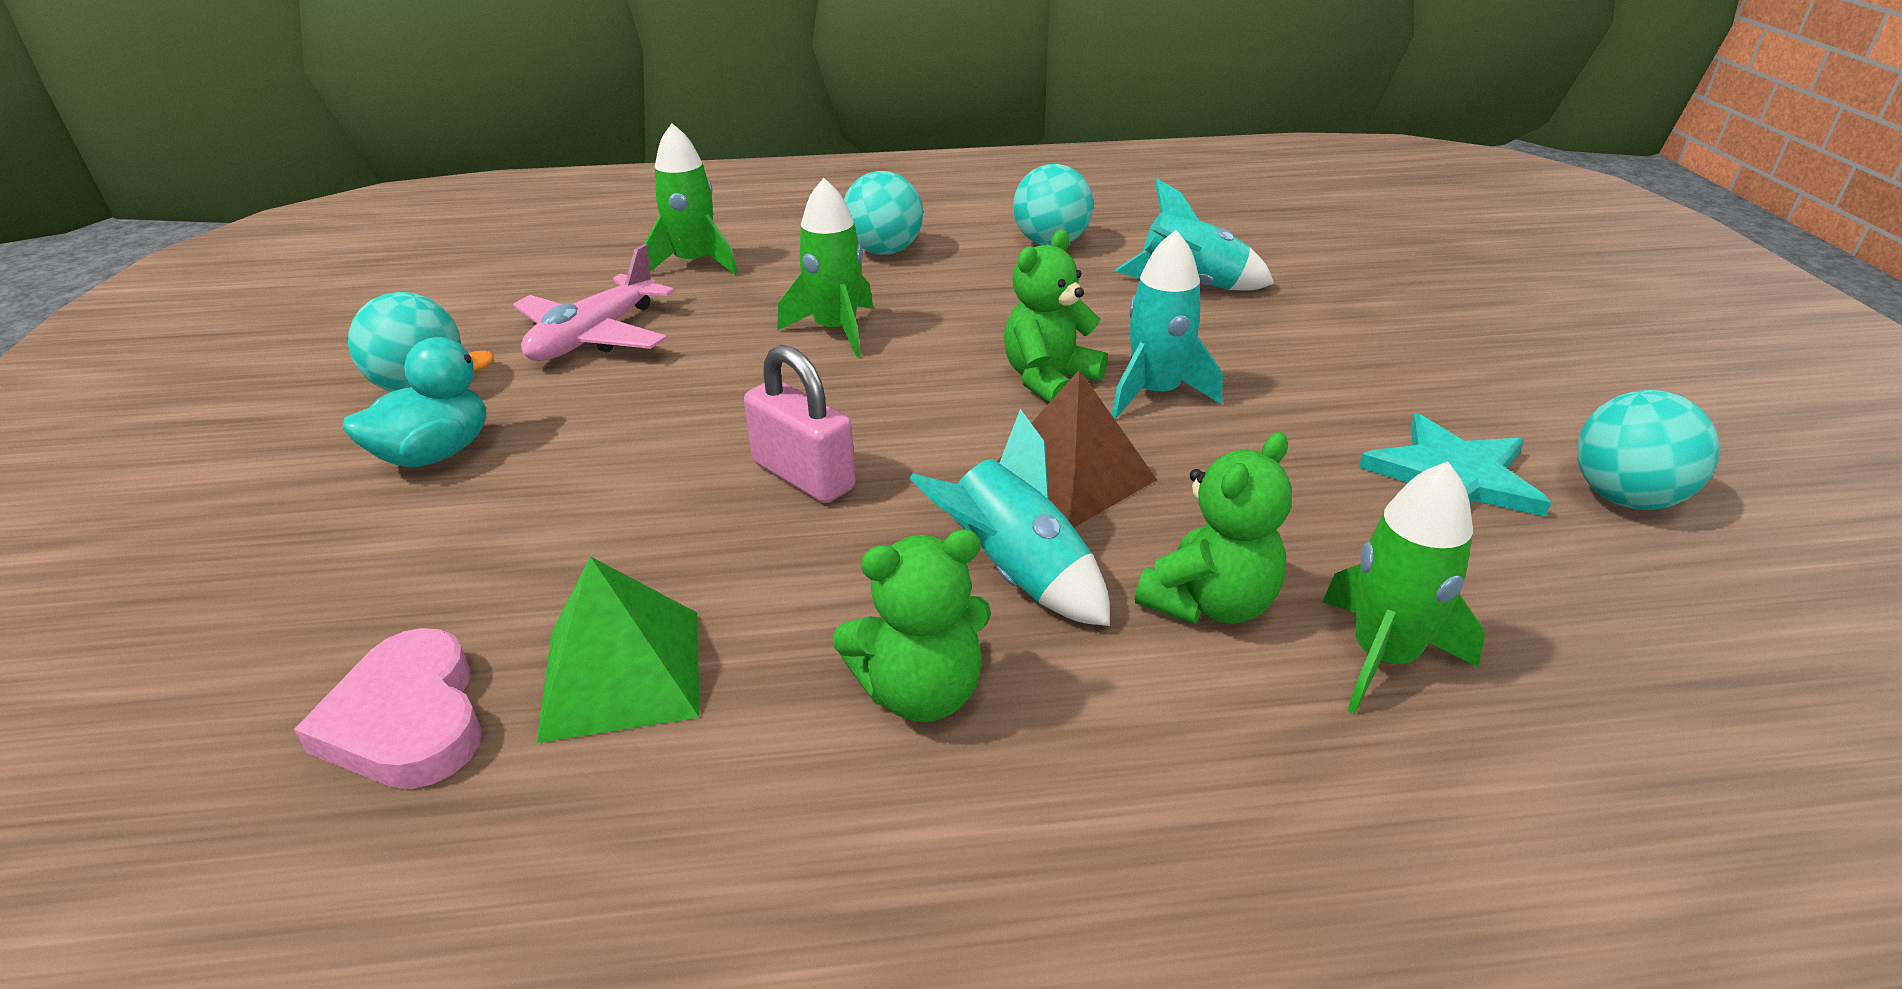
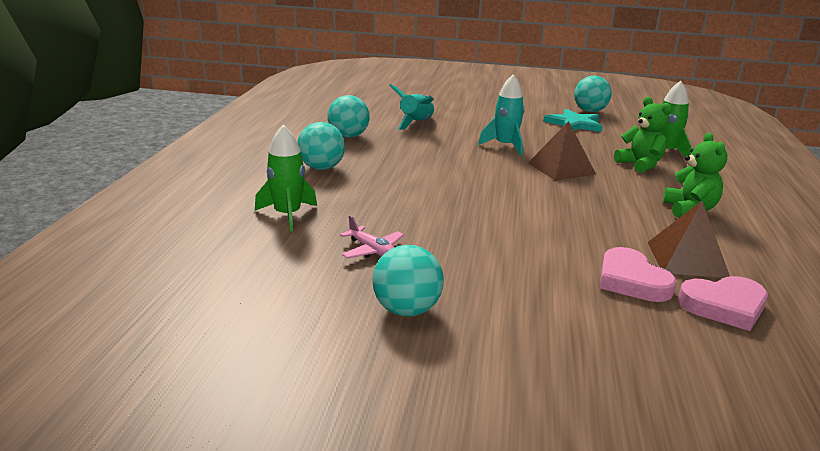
camera: 75 degrees left, 10 degrees down
turquoise duck [343,337,494,467] -> none
pink plane [513,244,675,361] -> pink plane [340,215,404,259], size x0.61
green pyramid [537,556,700,743] -> brown pyramid [648,201,730,278]
pink padlock [744,345,856,503] -> none
green rocket [777,178,873,357] -> none
turquoise rocket [909,409,1110,626] -> none
green teddy bear [1004,230,1108,403] -> none
none -> pink heart [600,247,677,302]

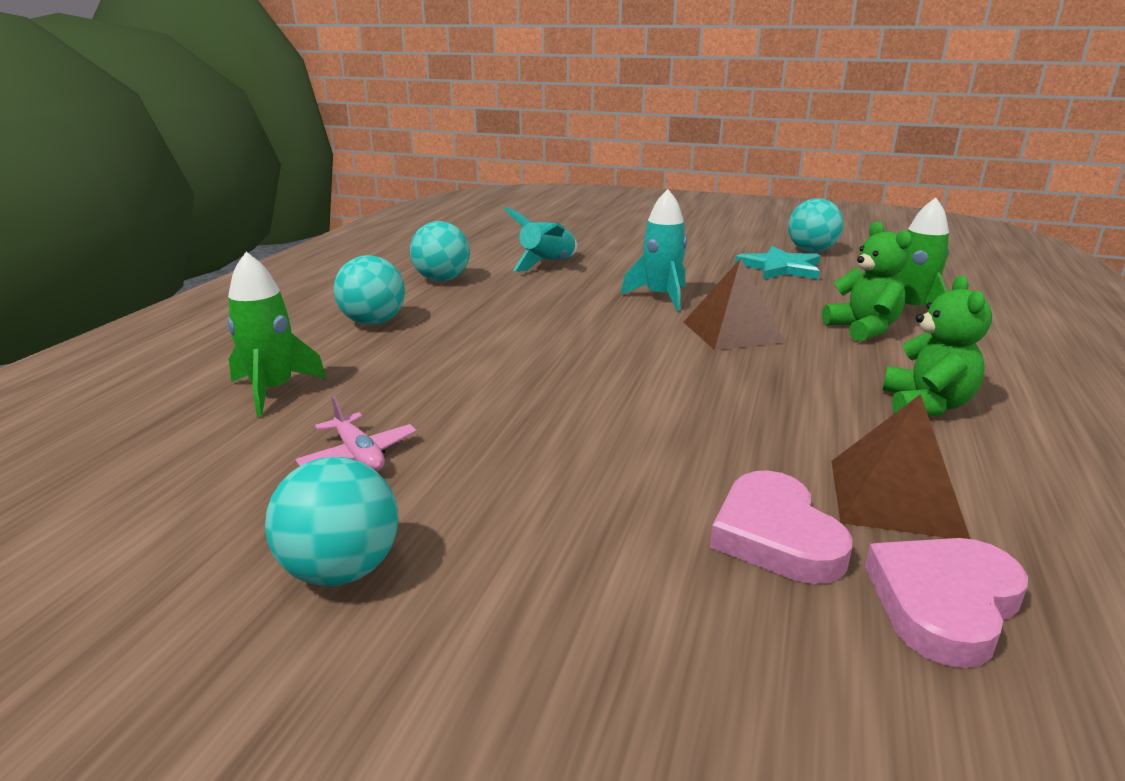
camera: 10 degrees right, 0 degrees up
pink heart [678,276,768,331] -> pink heart turned 135 degrees clockwise [865,538,1028,668]

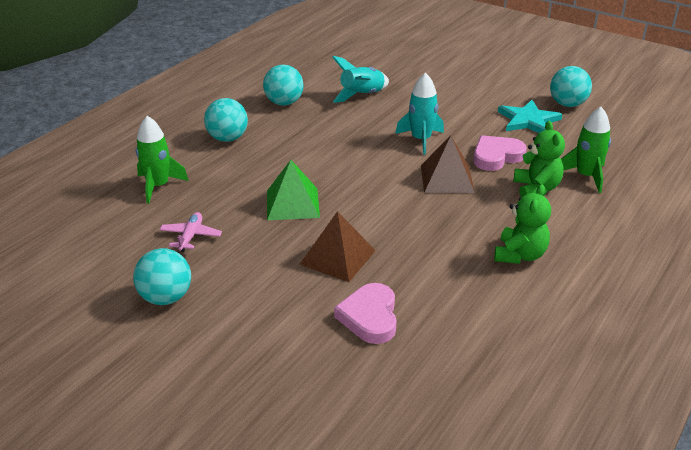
camera: 15 degrees right, 10 degrees up
pink plane [295,396,417,471] -> pink plane turned 150 degrees counterclockwise [159,212,222,252]
brown pyramid [831,394,970,539] -> brown pyramid moved to [299,211,376,282]
pink heart [865,538,1028,668] -> pink heart moved to [473,135,527,171]
none -> green pyramid [267,160,320,220]

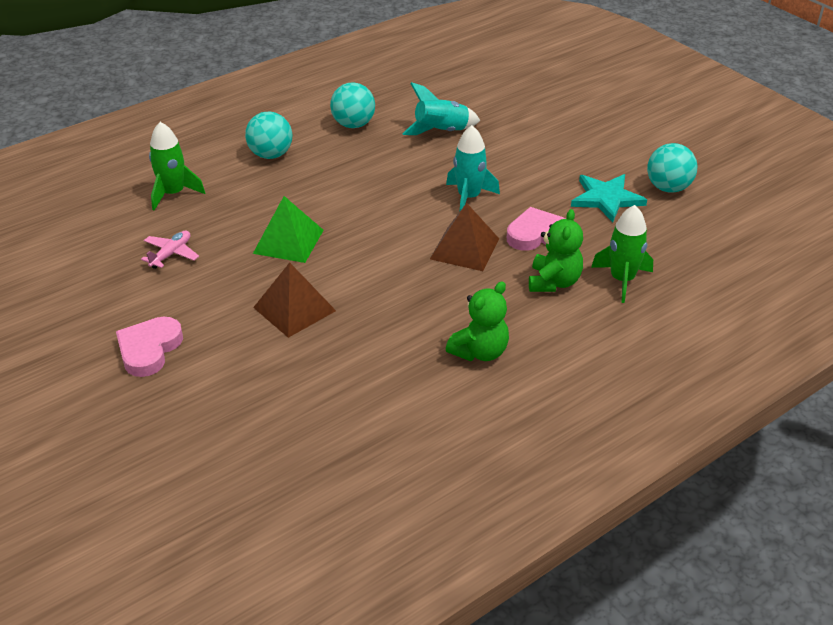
camera: 20 degrees right, 5 degrees up
turquoise ball [133,248,191,305] -> none
pink heart [334,283,397,344] -> pink heart moved to [116,317,183,377]

